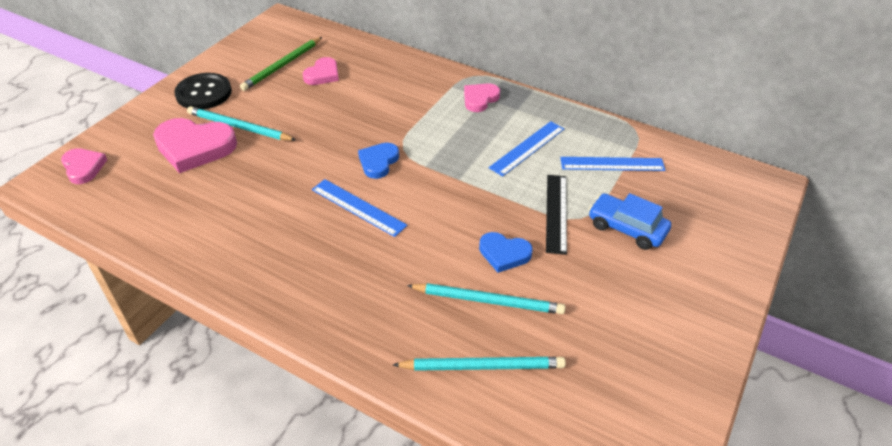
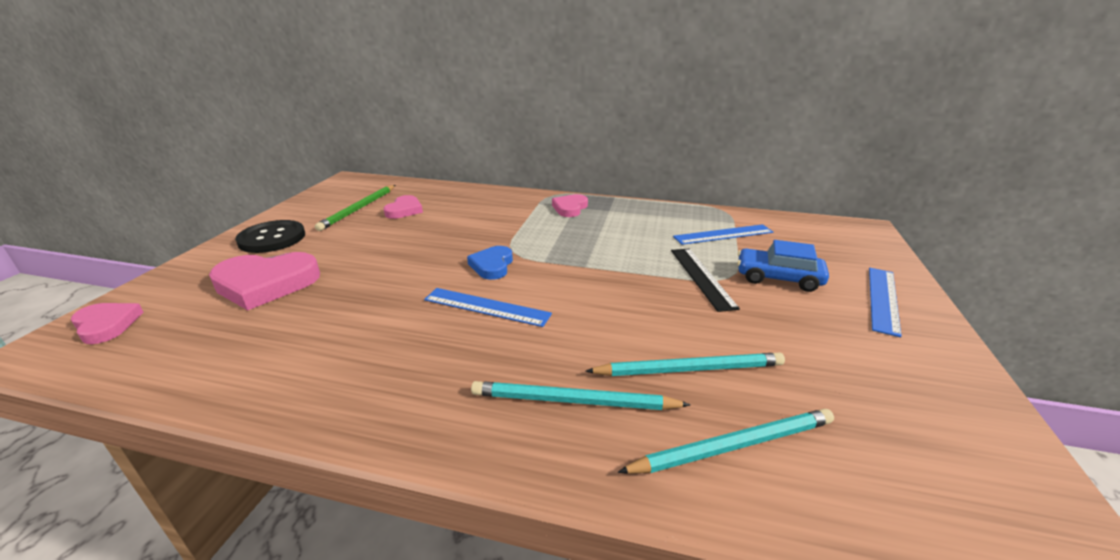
camera: 15 degrees left, 15 degrees down
turquoise pencil [187,106,296,141] -> turquoise pencil moved to [471,381,690,410]
blue heart [479,232,533,273] -> none
blue ruler [489,121,564,177] -> blue ruler moved to [869,268,902,337]

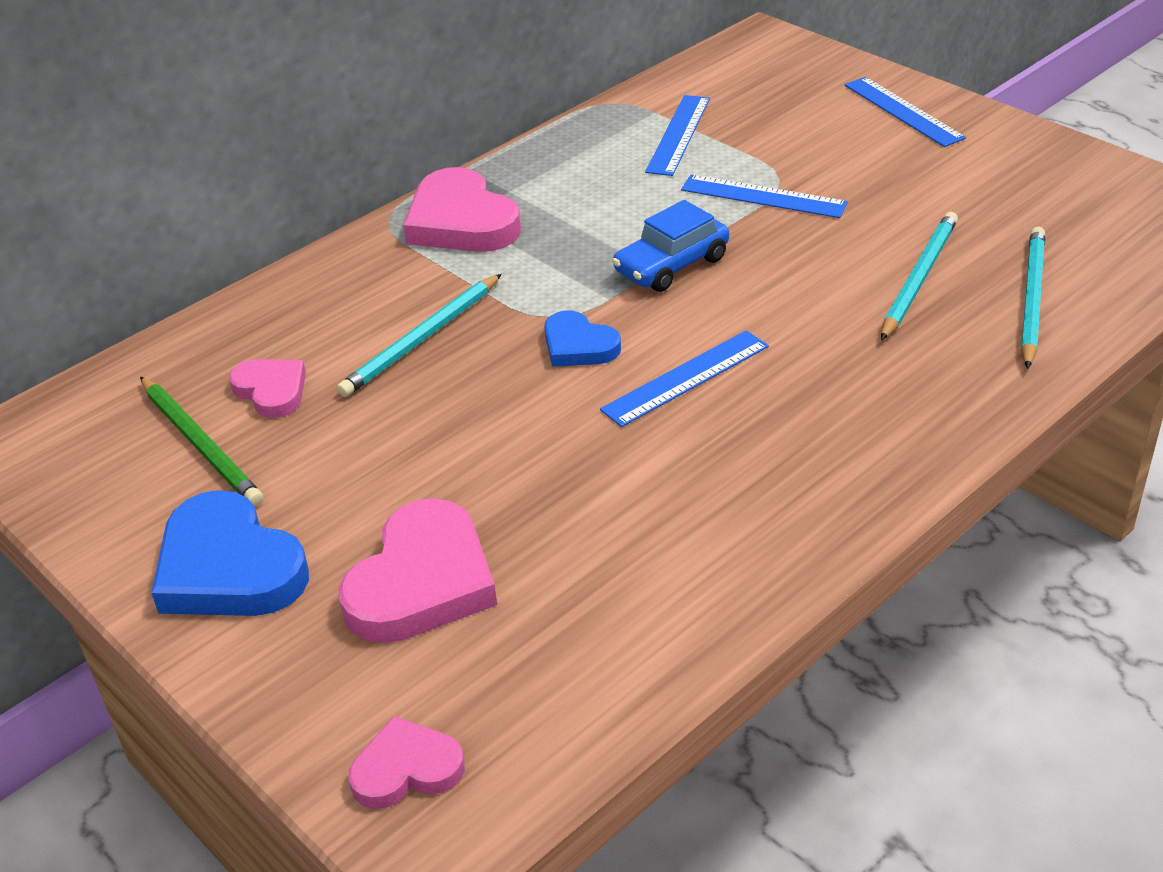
camera: 55 degrees left, 10 degrees up
black button [235,220,305,253] -> blue heart [151,490,309,616]
turquoise pencil [471,381,690,410] -> turquoise pencil moved to [337,274,502,397]
pink heart [552,194,588,217] -> pink heart [403,167,521,252], size x1.74
black ruler [671,249,740,312] -> blue ruler [681,174,848,218]
blue car [737,240,829,292] -> blue car moved to [612,200,729,292]

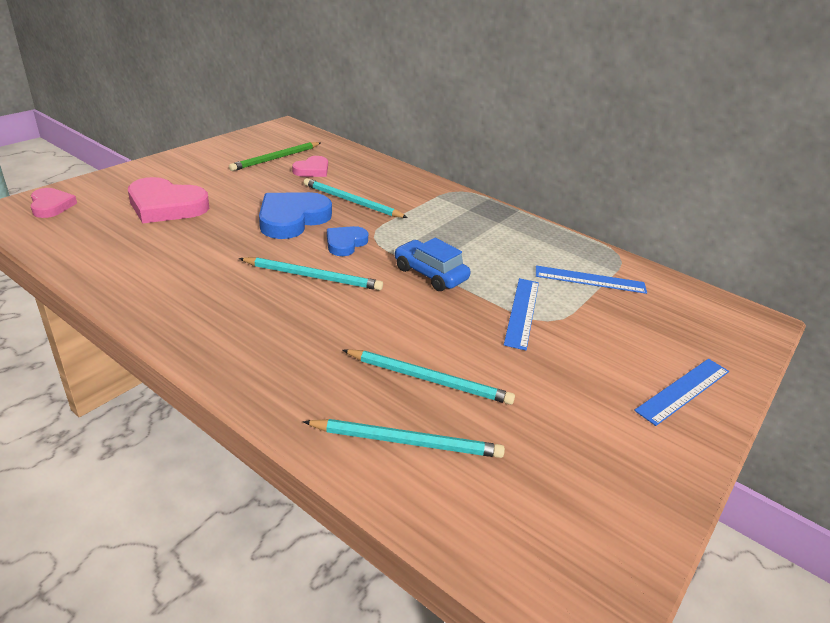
camera: 75 degrees right, 5 degrees down
blue heart [151,490,309,616] -> blue heart moved to [259,192,332,239]
pink heart [403,167,521,252] -> none
blue ruler [600,330,769,427] -> turquoise pencil [239,257,383,291]

